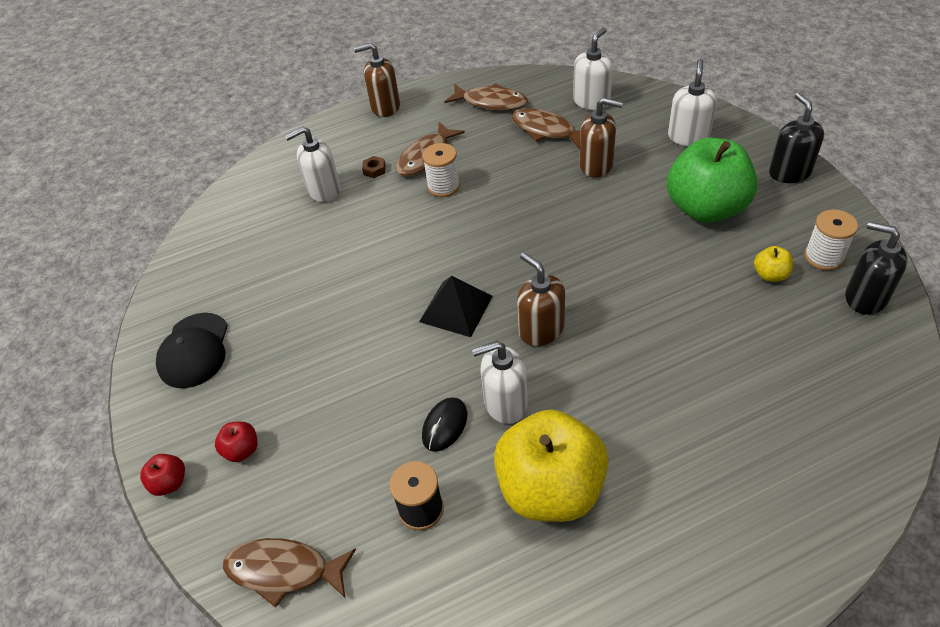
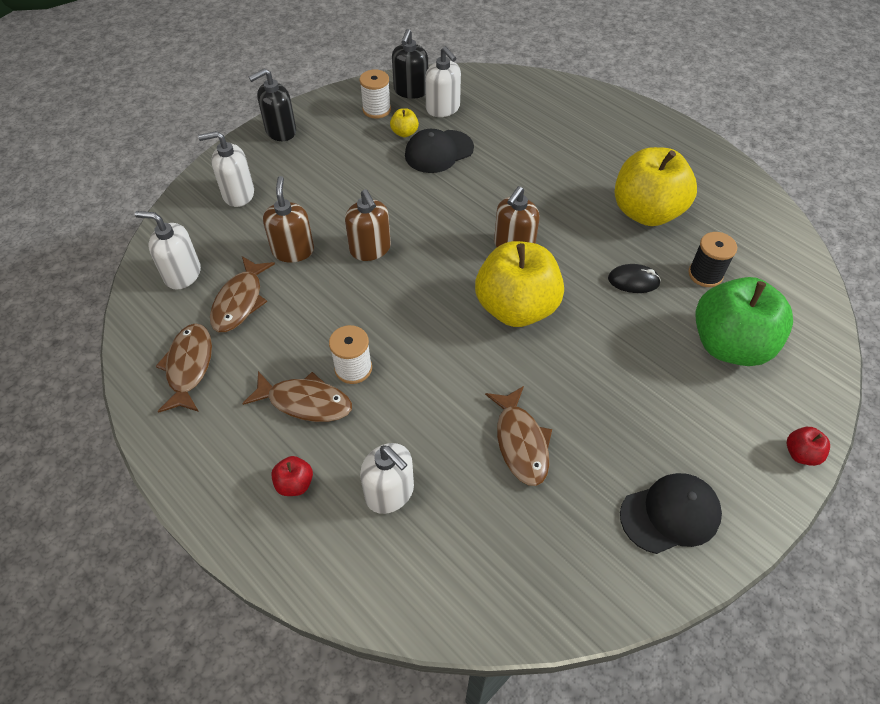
camera: 115 degrees left, 5 degrees up
red apple [215,422,258,462] -> red apple moved to [271,456,313,496]
brown fish [223,538,356,608] -> brown fish moved to [485,386,552,486]
brown soap dispenser [354,43,400,117] -> brown soap dispenser moved to [345,189,391,261]
brown nut [362,156,386,178] -> none
black pyramid [419,276,493,337] -> yellow apple [475,241,564,327]
white soap dispenser [472,341,528,424] -> white soap dispenser moved to [425,46,461,117]
green apple [667,138,757,223] -> green apple moved to [695,277,793,366]
none -> black cap [405,129,474,173]

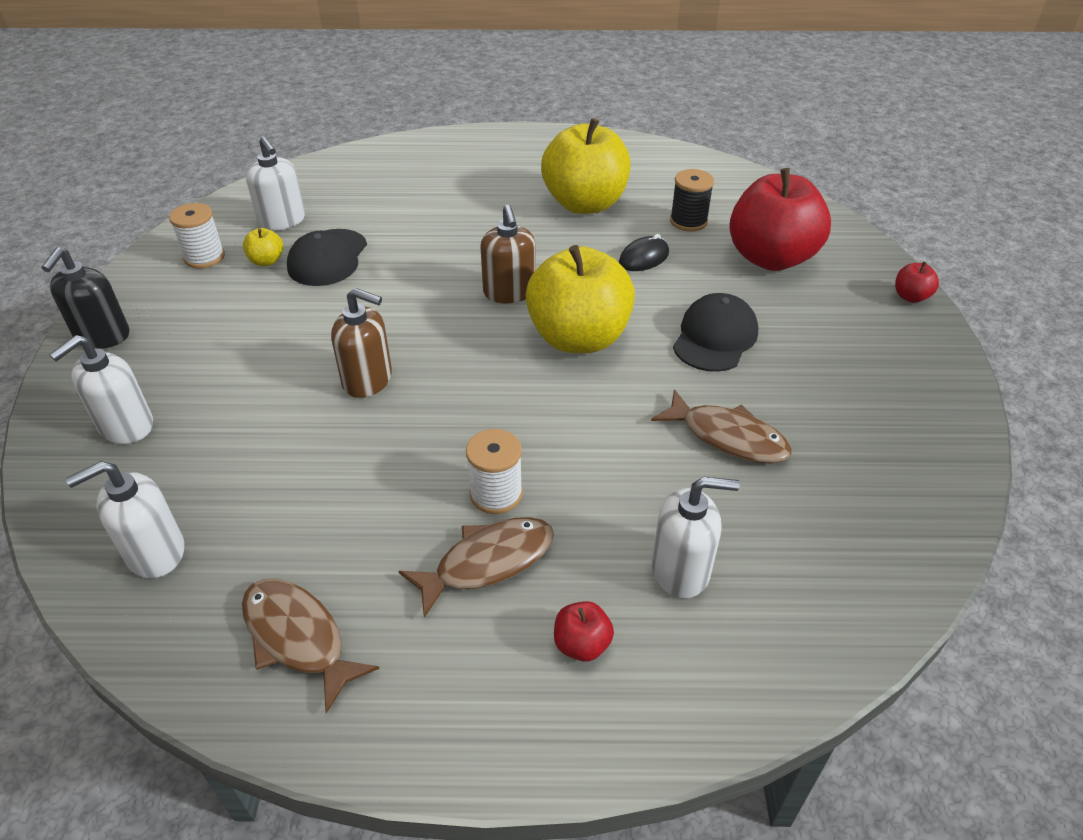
camera: 45 degrees left, 10 degrees down
brown fish [210,256,275,332] -> none
brown soap dispenser [263,176,314,262] -> none
black soap dispenser [392,29,428,99] -> none
white soap dispenser [425,46,461,117] -> white soap dispenser turned 45 degrees clockwise [246,136,305,231]
black cap [620,473,722,554] -> black cap moved to [673,293,758,372]
green apple [695,277,793,366] -> red apple [729,168,831,271]

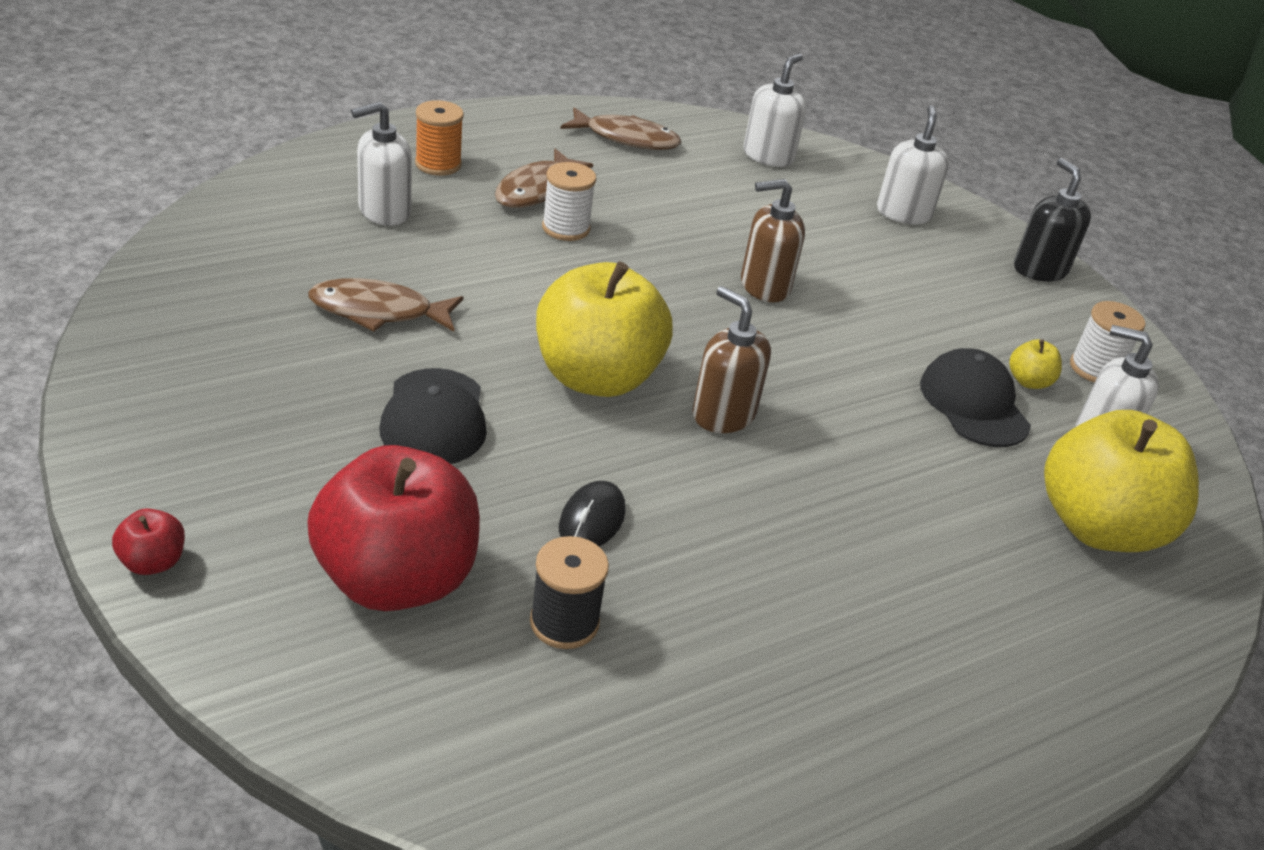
camera: 145 degrees right, 5 degrees down
yellow apple [541,118,630,214] -> yellow apple moved to [1044,410,1199,552]
red apple [554,601,614,662] -> orange spool [415,100,464,176]

